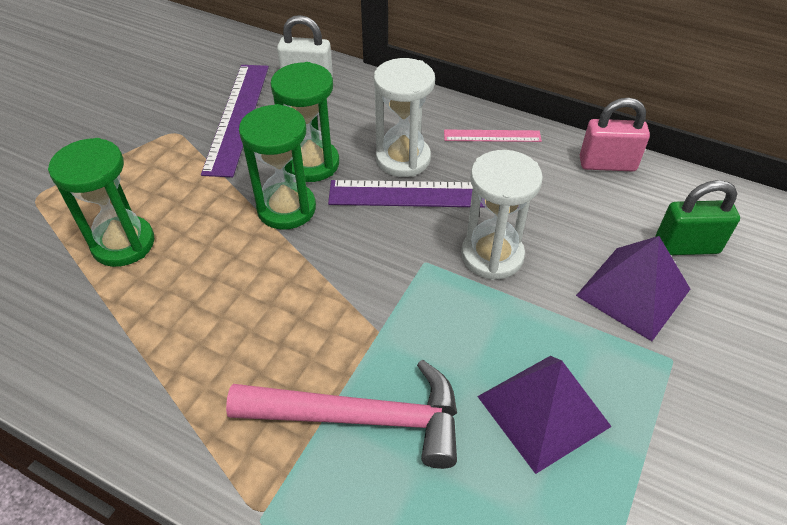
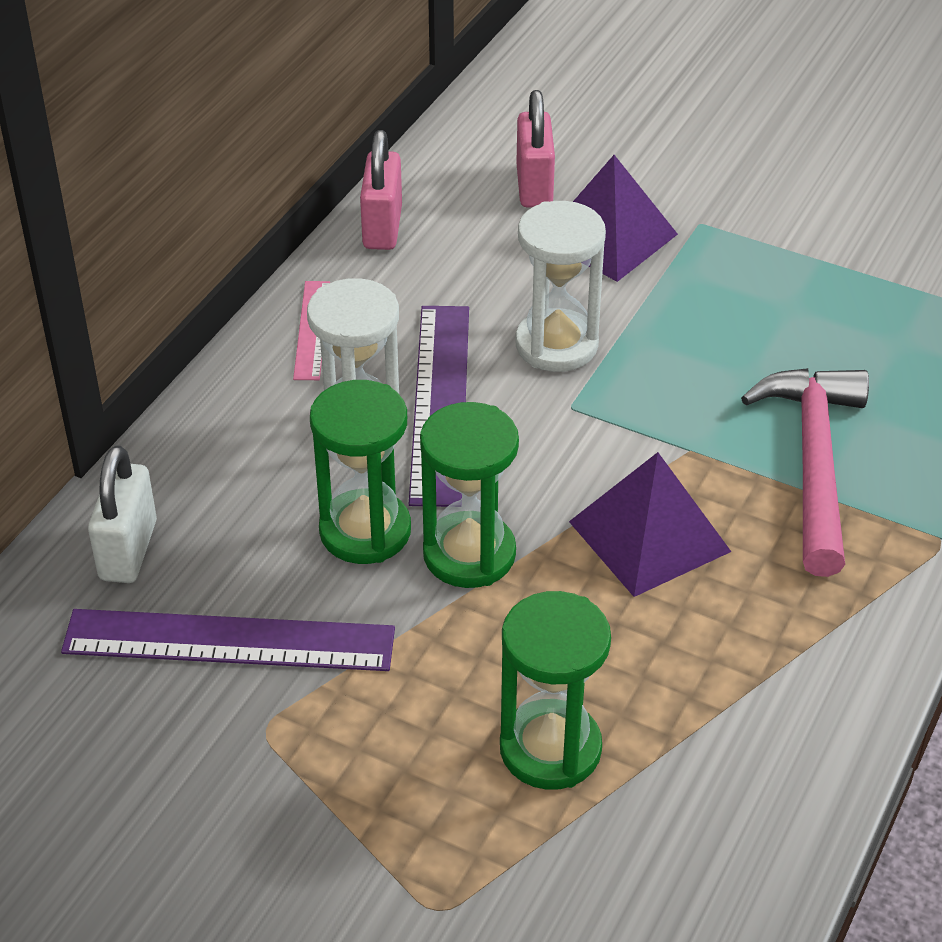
camera: 90 degrees left, 5 degrees down
purple pyramid [477,356,612,474] -> purple pyramid moved to [569,452,731,597]
green padlock [655,180,740,255] -> pink padlock [516,90,555,207]

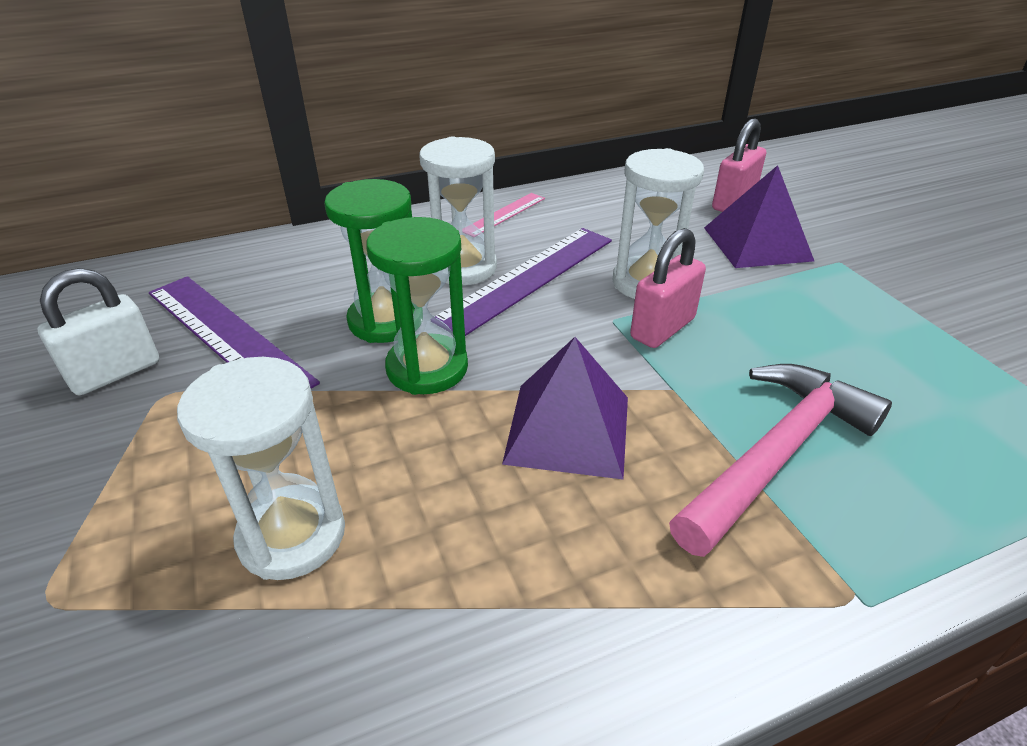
camera: 40 degrees right, 5 degrees down
white padlock [88,445,157,583] -> white padlock moved to [37,268,159,395]
pink padlock [360,130,402,250] -> pink padlock moved to [630,228,706,348]
green hourglass [500,591,611,790] -> white hourglass [177,357,345,580]

